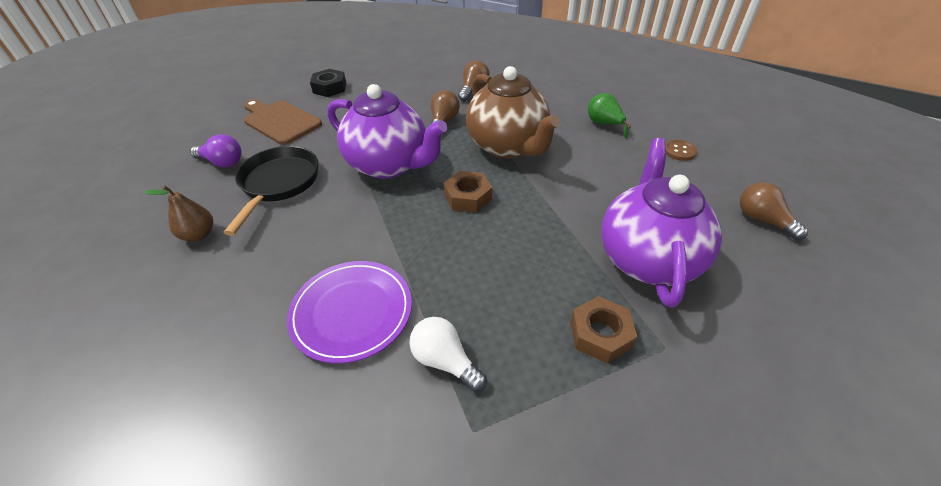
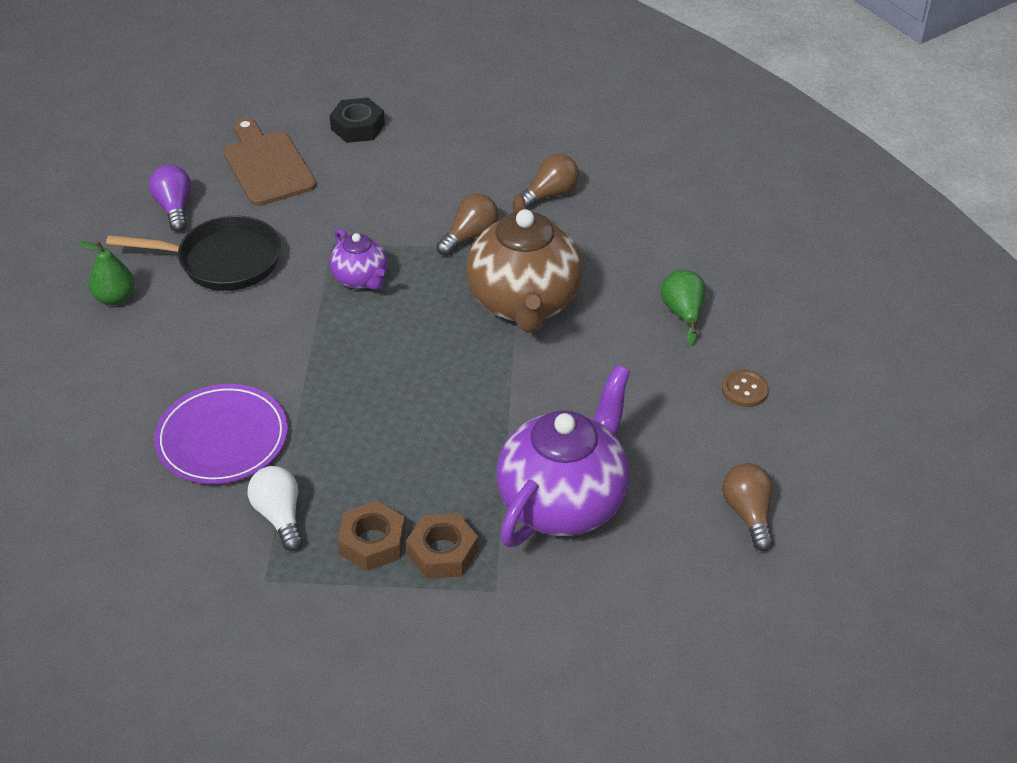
camera: 25 degrees right, 0 degrees up
brown pear [144,185,213,242] -> green pear [78,241,135,305]
purple light bulb [190,134,242,167] -> purple light bulb turned 150 degrees counterclockwise [149,165,191,232]
black pan [223,146,319,236] -> black pan turned 60 degrees clockwise [106,216,281,291]
purple teapot [327,84,447,179] -> purple teapot [330,229,388,290], size x0.51
brown nut [444,171,492,213] -> brown nut moved to [338,501,405,571]

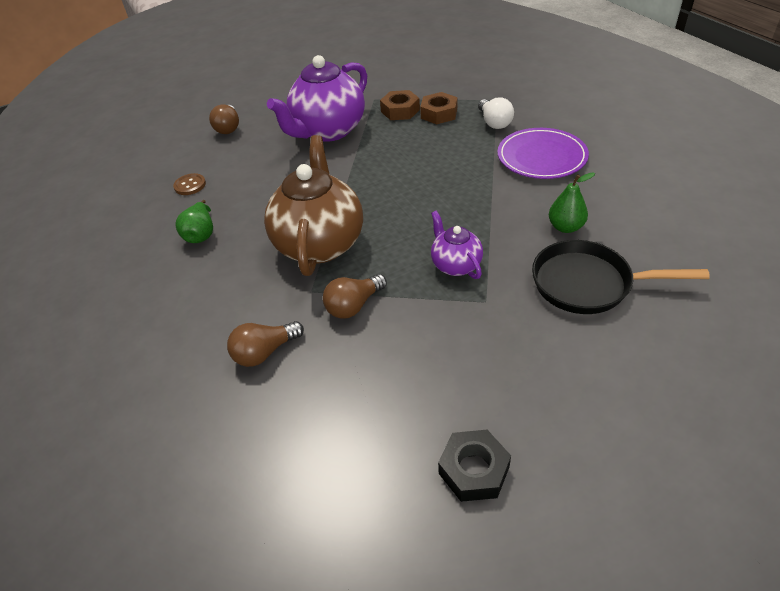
camera: 170 degrees left, 0 degrees up
green pear [78,241,135,305] -> green pear moved to [549,172,595,233]
purple light bulb [149,165,191,232] -> none
brown cutting board [223,118,316,206] -> none

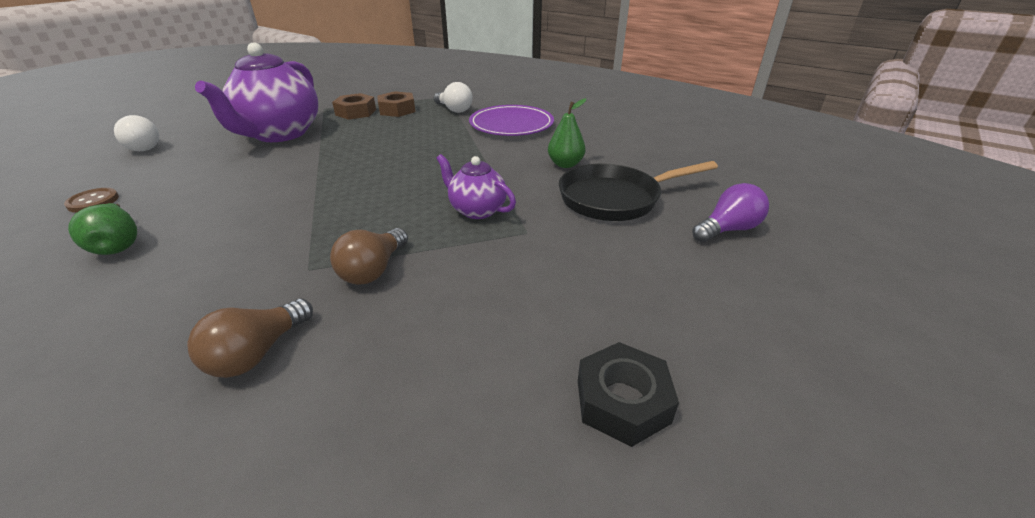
camera: 30 degrees left, 10 degrees down
brown light bulb [209,105,239,134] -> white light bulb [114,115,159,151]
brown teapot [264,135,363,276] -> none
none -> purple light bulb [692,183,769,243]

